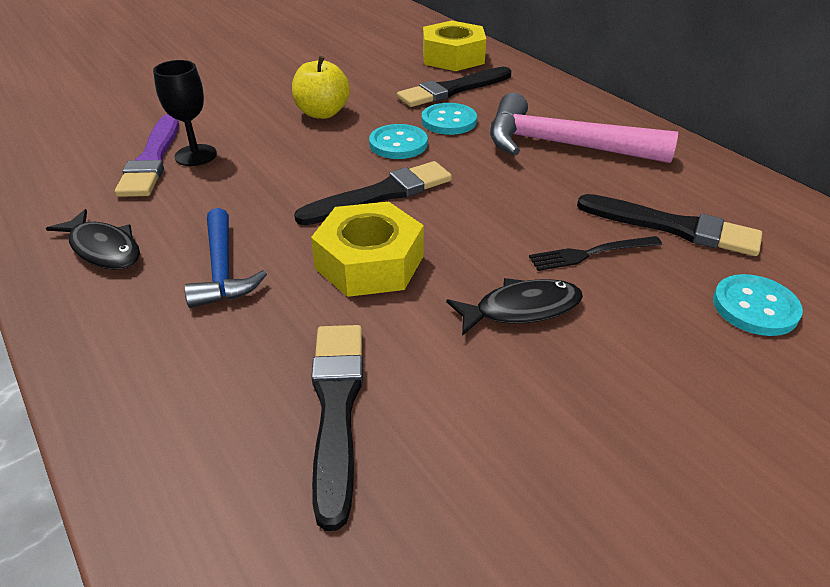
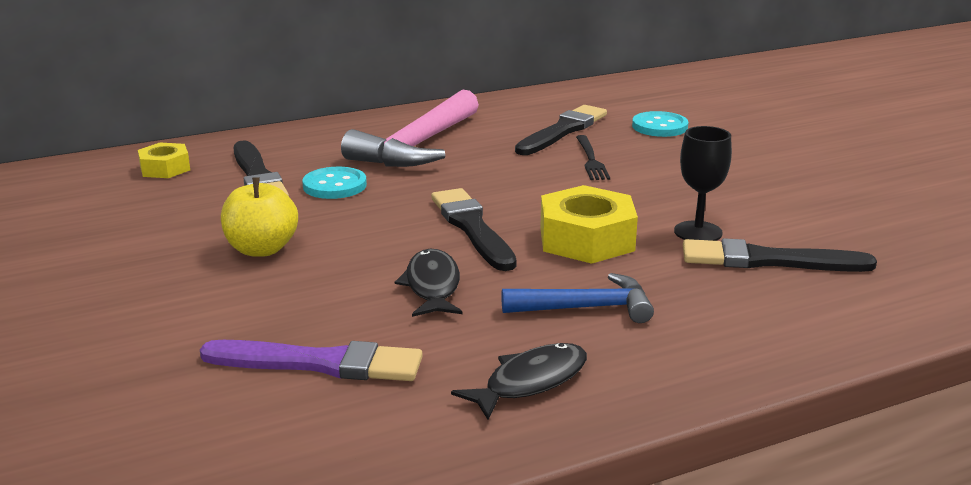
camera: 80 degrees left, 15 degrees down
black goblet [153,60,217,166] -> black goblet moved to [674,126,732,241]
turquoise button [369,124,428,159] -> none
yellow nut [423,21,486,71] -> yellow nut [138,142,190,178], size x0.59
black fish [446,278,583,336] -> black fish moved to [395,249,463,317]

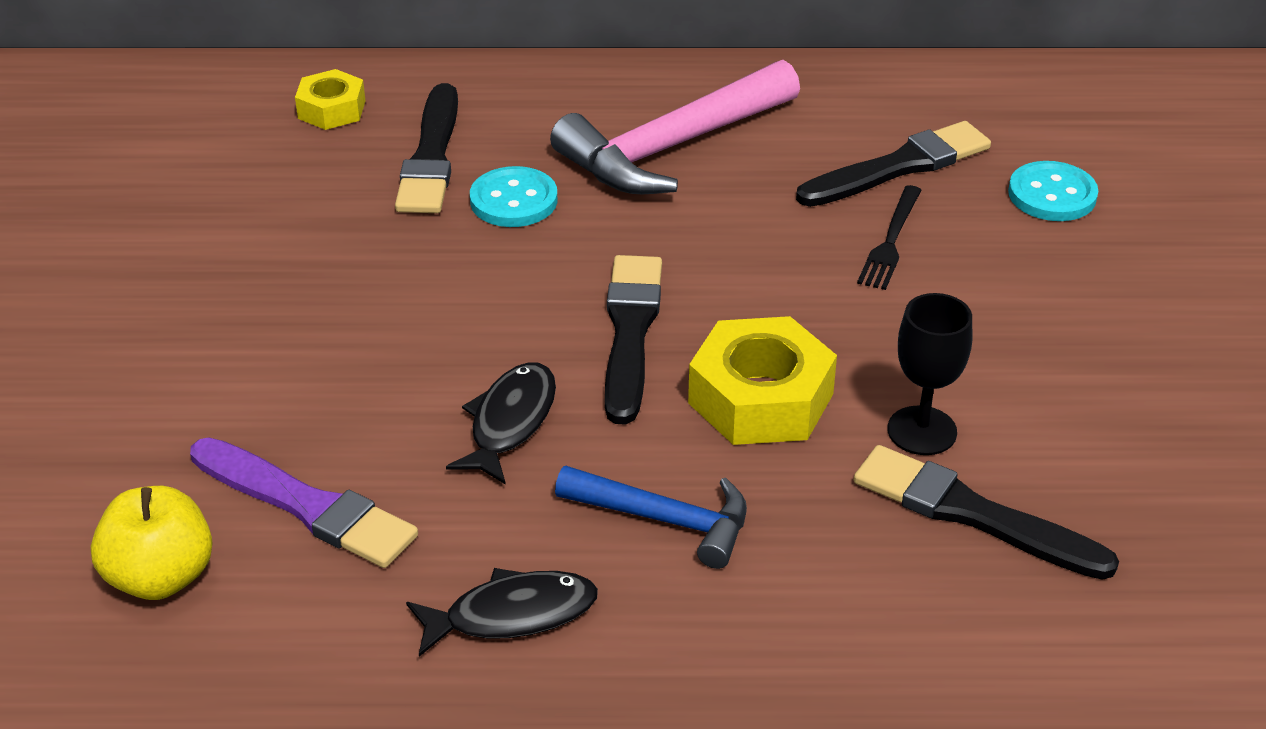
camera: 25 degrees right, 15 degrees up
yellow apple [221,177,298,257] -> yellow apple moved to [91,486,213,600]

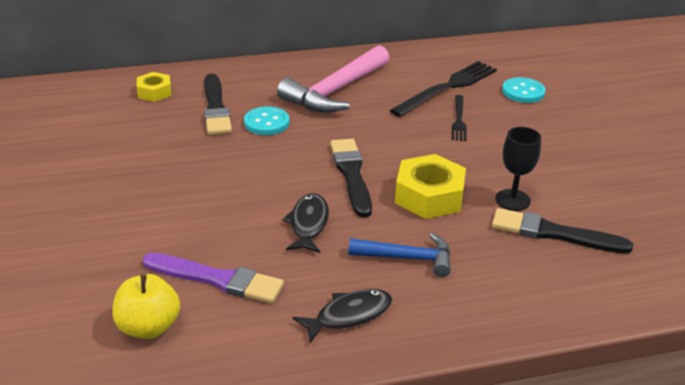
camera: 15 degrees left, 5 degrees down
black brush [796,121,991,207] -> black fork [390,61,497,117]

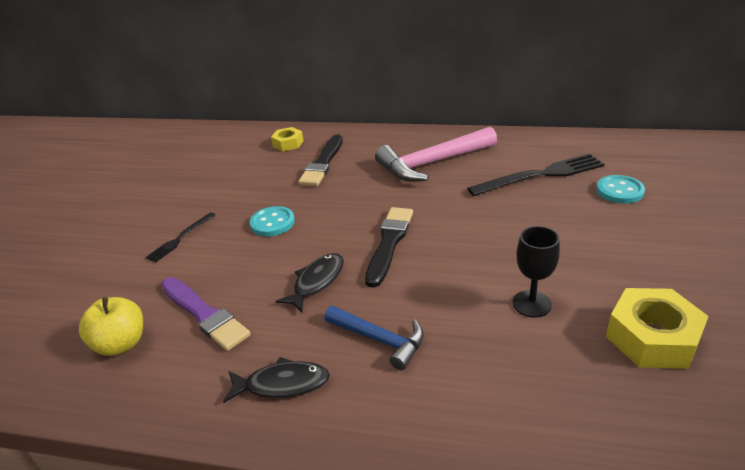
camera: 30 degrees right, 0 degrees up
turquoise button [244,107,289,135] -> turquoise button moved to [249,206,295,236]
yellow nut [395,154,466,219] -> yellow nut moved to [606,288,709,369]
black fork [452,95,467,141] -> black fork moved to [146,212,215,262]
black brush [492,208,633,254] -> none

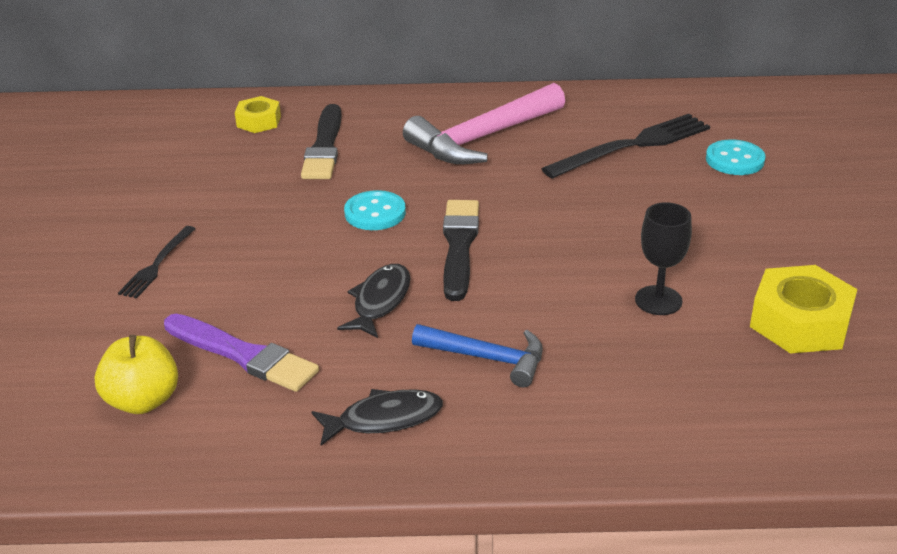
camera: 15 degrees left, 0 degrees up
turquoise button [249,206,295,236] -> turquoise button moved to [344,190,406,230]

